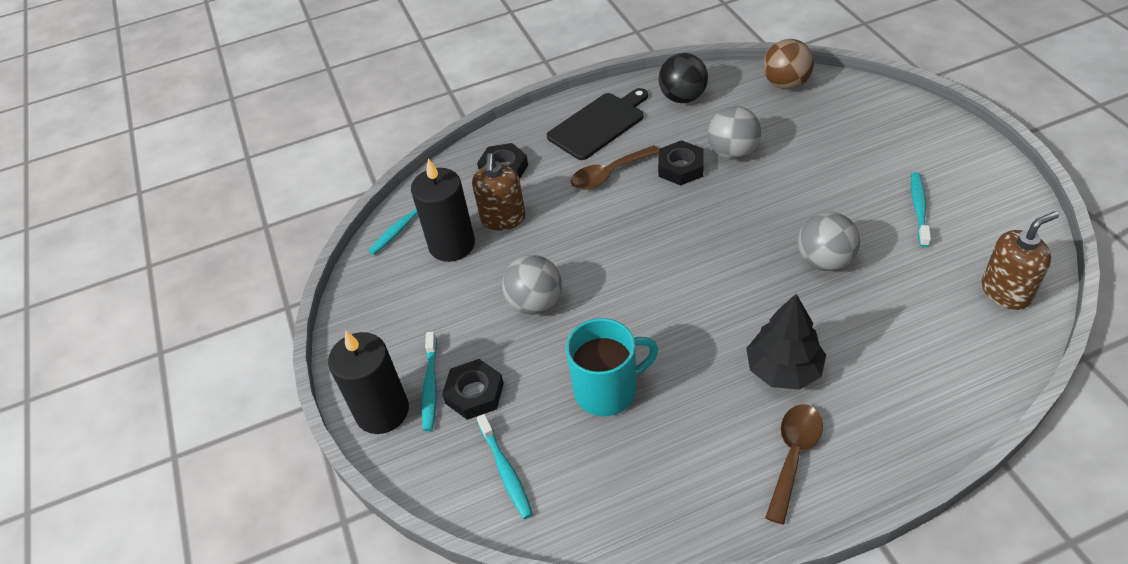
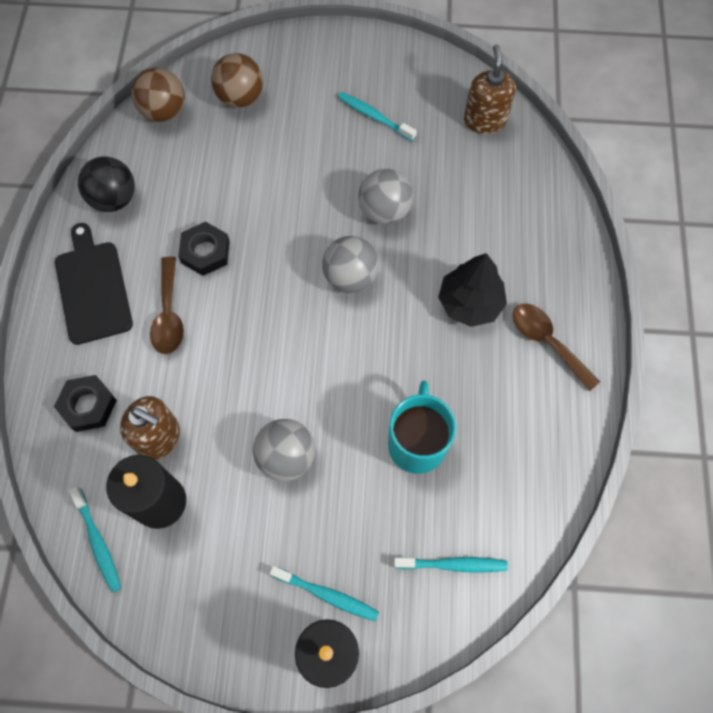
camera: 70 degrees left, 20 degrees up
black nut [442,359,504,420] -> none
grey ball [708,106,761,160] -> grey ball moved to [322,236,379,293]
none -> brown ball [211,53,263,108]

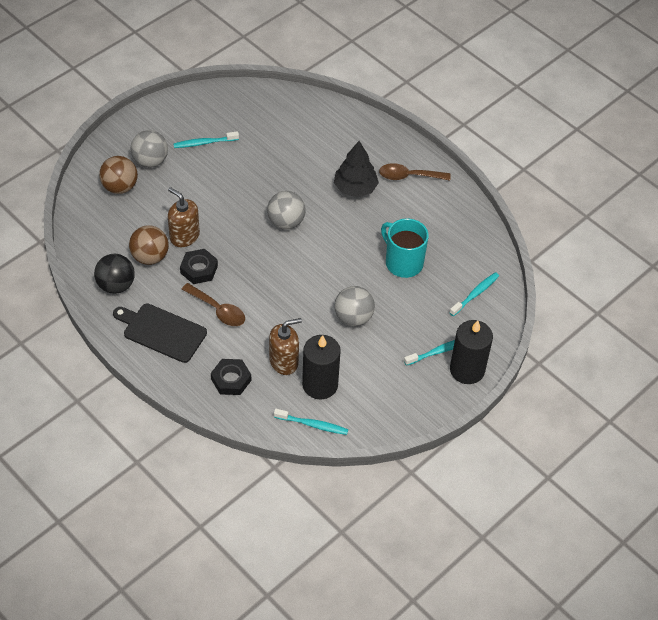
camera: 50 degrees left, 15 degrees down
brown ball [131,68,185,122] -> brown ball moved to [129,225,169,265]
grey ball [358,169,413,224] -> grey ball moved to [130,130,168,168]
brown soap dispenser [464,44,516,134] -> brown soap dispenser moved to [168,187,200,247]

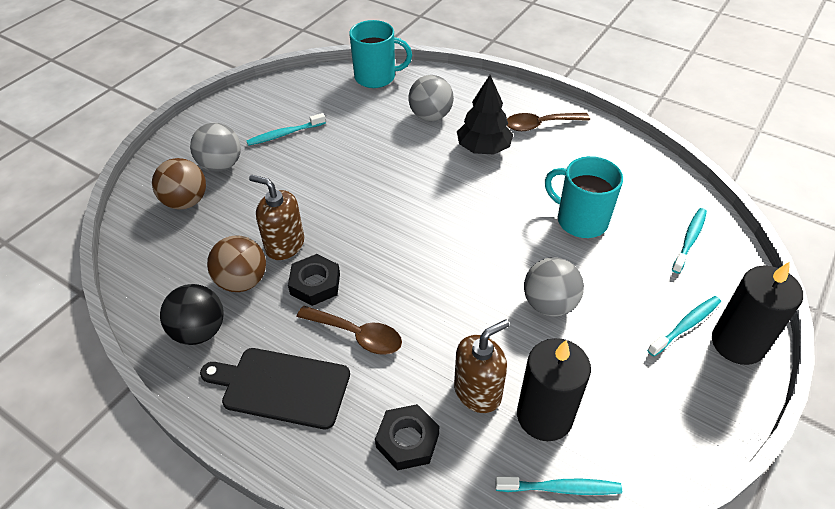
camera: 10 degrees left, 5 degrees down
grey ball [267,191,306,229] -> grey ball moved to [408,75,454,121]
none -> turquoise mug [349,20,412,88]

